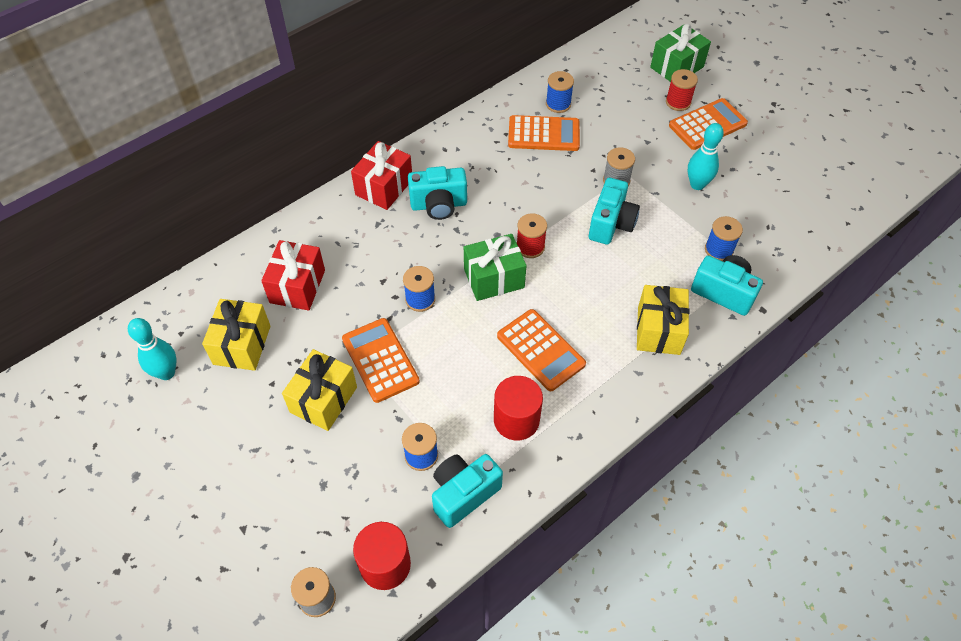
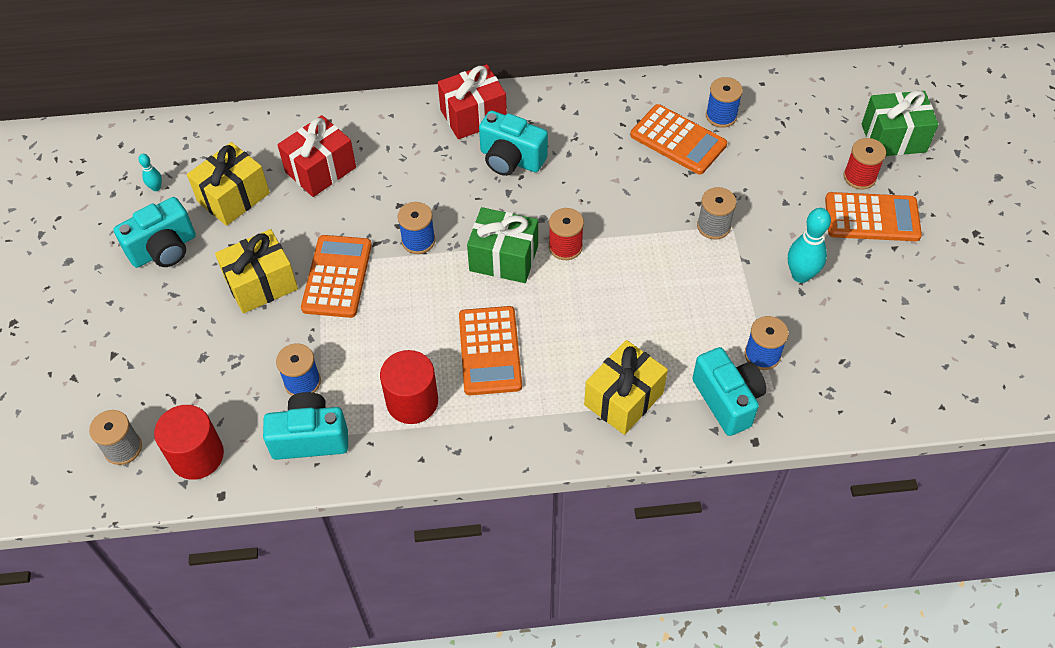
camera: 35 degrees right, 0 degrees up
turquoise bowling pin [128,318,177,380] -> turquoise bowling pin [138,154,162,191], size x0.51
turquoise camera [589,178,640,245] -> turquoise camera moved to [114,197,196,268]

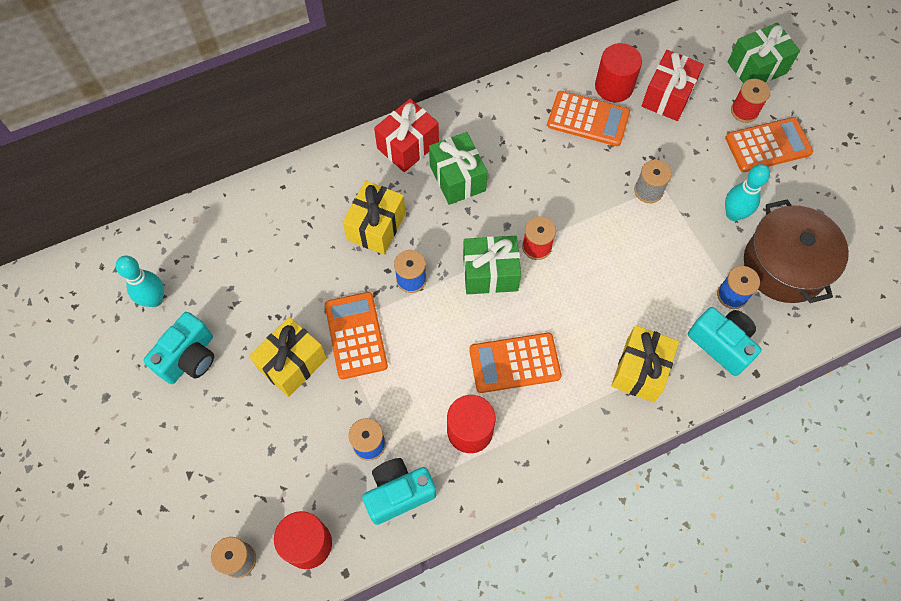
camera: 20 degrees left, 10 degrees up
turquoise bowling pin [138,154,162,191] -> turquoise bowling pin [116,256,164,307], size x1.96
yellow gift [187,142,270,226] -> yellow gift moved to [343,180,406,255]
red gift [278,115,356,197] -> red gift moved to [642,50,704,121]
orange calculator [459,306,522,395] -> orange calculator turned 105 degrees clockwise [469,333,561,393]
turquoise camera [479,110,548,176] -> green gift [429,132,487,205]
blue spool [706,77,743,128] -> red cylinder [595,43,642,102]
none -> brown pot [744,199,849,303]

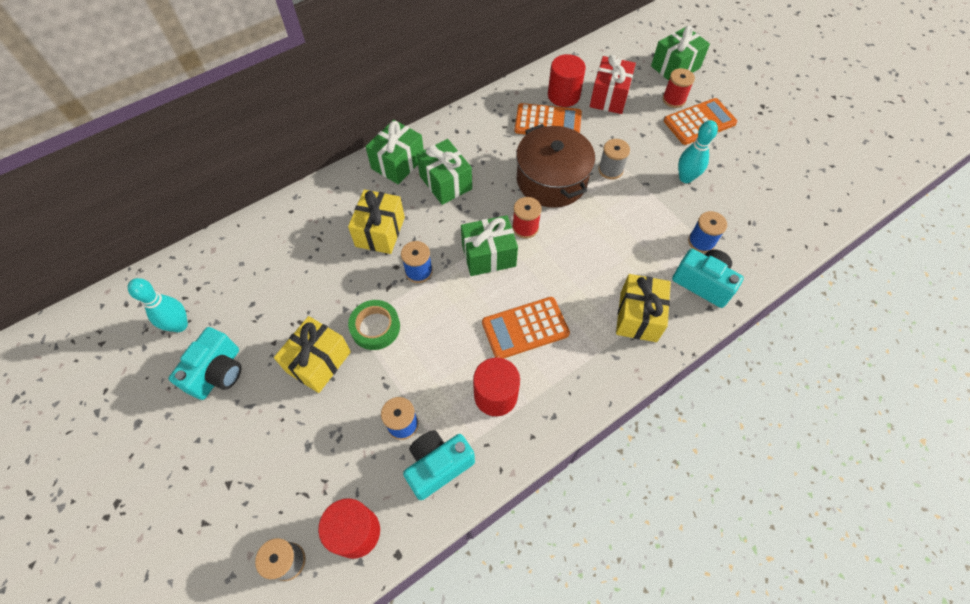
camera: 10 degrees left, 5 degrees down
orange calculator [325,292,388,379] -> green tape [348,300,400,350]
red gift [374,99,439,172] -> green gift [366,120,424,184]
brown pot [744,199,849,303] -> brown pot moved to [516,124,595,208]

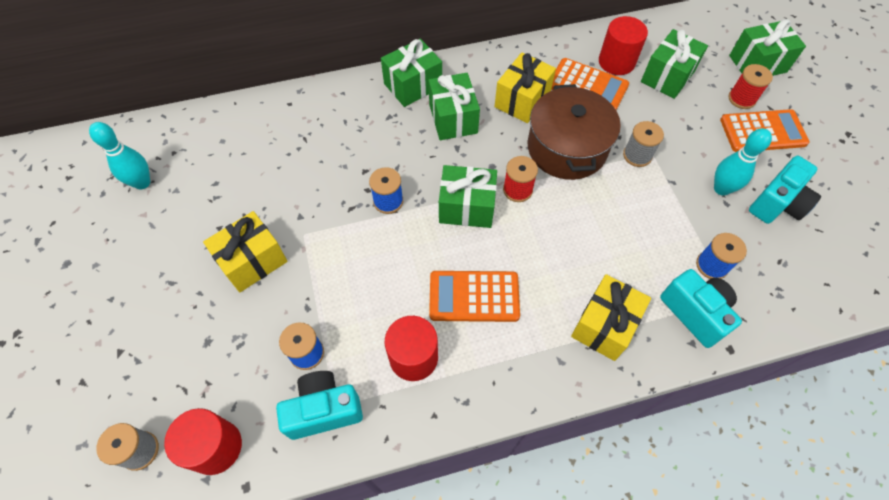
camera: 20 degrees right, 0 degrees up
turquoise camera [169,327,242,400] -> turquoise camera moved to [749,156,821,224]
yellow gift [348,190,405,254] -> yellow gift moved to [494,53,556,123]
green tape [348,300,400,350] -> none
red gift [590,55,636,114] -> green gift [641,29,708,99]

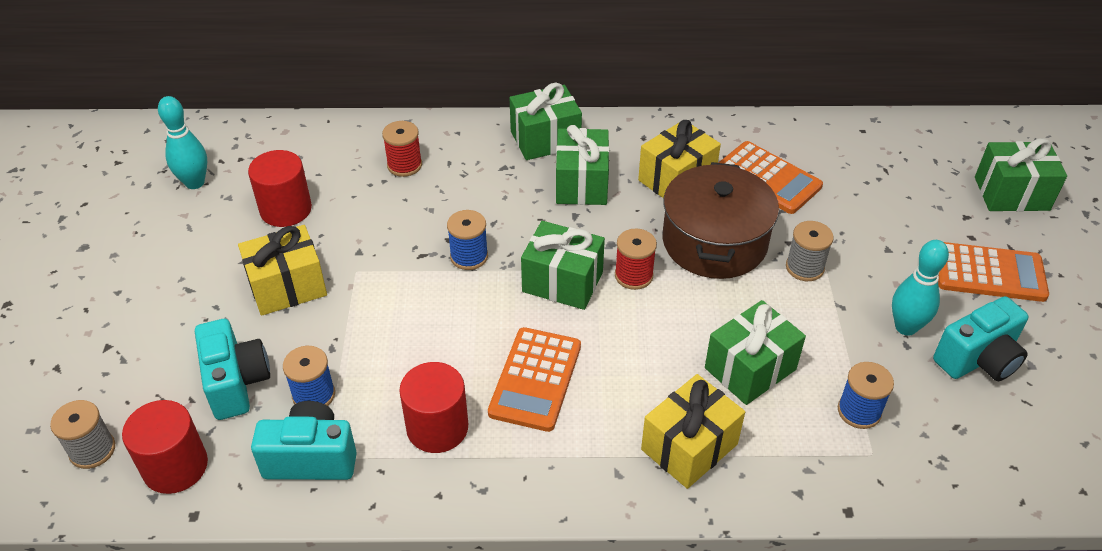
camera: 15 degrees right, 15 degrees down
orange calculator [429,271,520,322] -> orange calculator turned 90 degrees counterclockwise [488,327,581,432]
red cylinder [599,16,648,75] -> red cylinder moved to [248,150,312,227]
green gift [641,29,708,99] -> green gift moved to [705,300,806,405]
turquoise camera [660,269,742,348] -> turquoise camera moved to [195,319,270,420]
red spool [728,64,773,109] -> red spool moved to [382,121,422,177]

